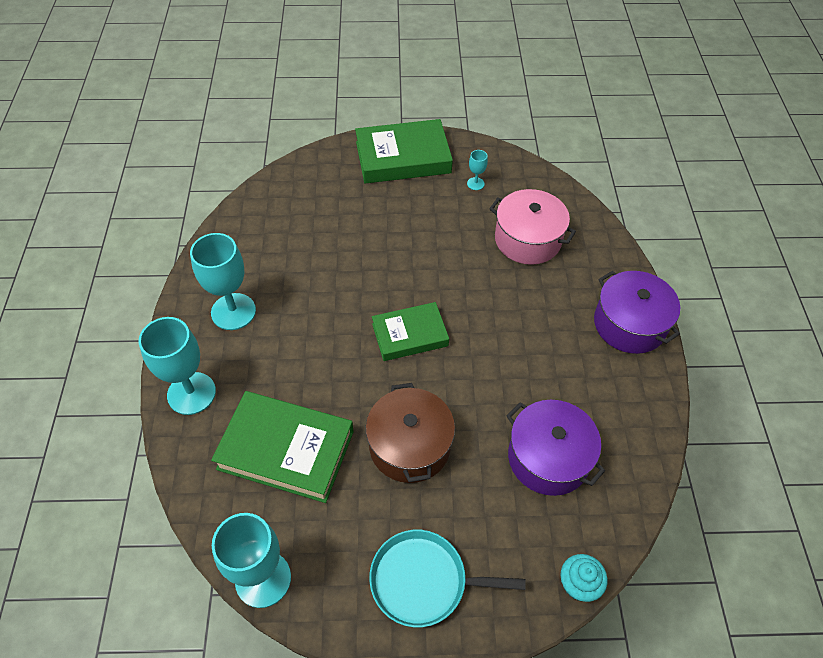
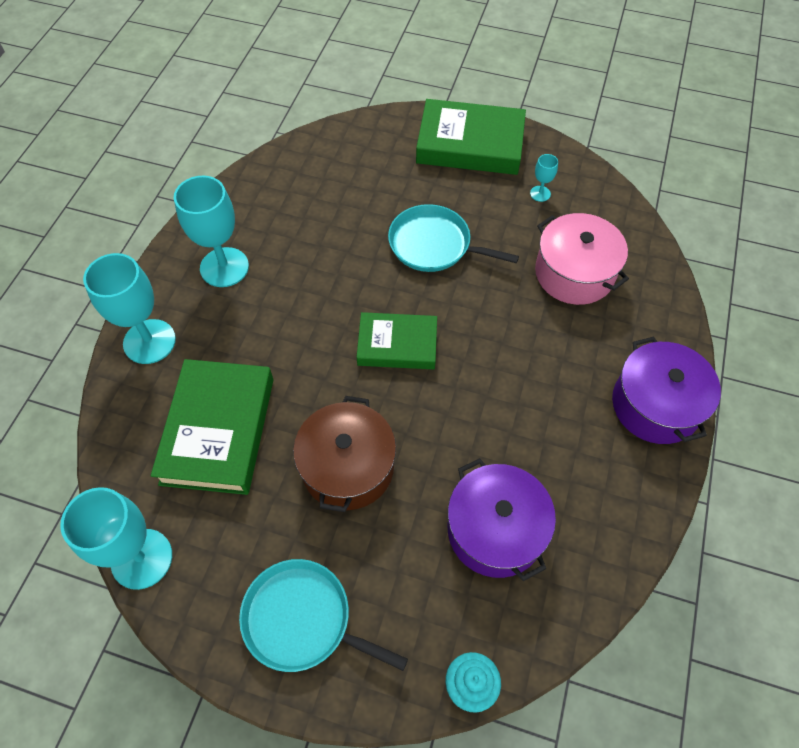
camera: 20 degrees right, 5 degrees up
green book [211,391,354,503] -> green book turned 60 degrees clockwise [151,359,273,495]
none -> turquoise pan [388,204,519,272]

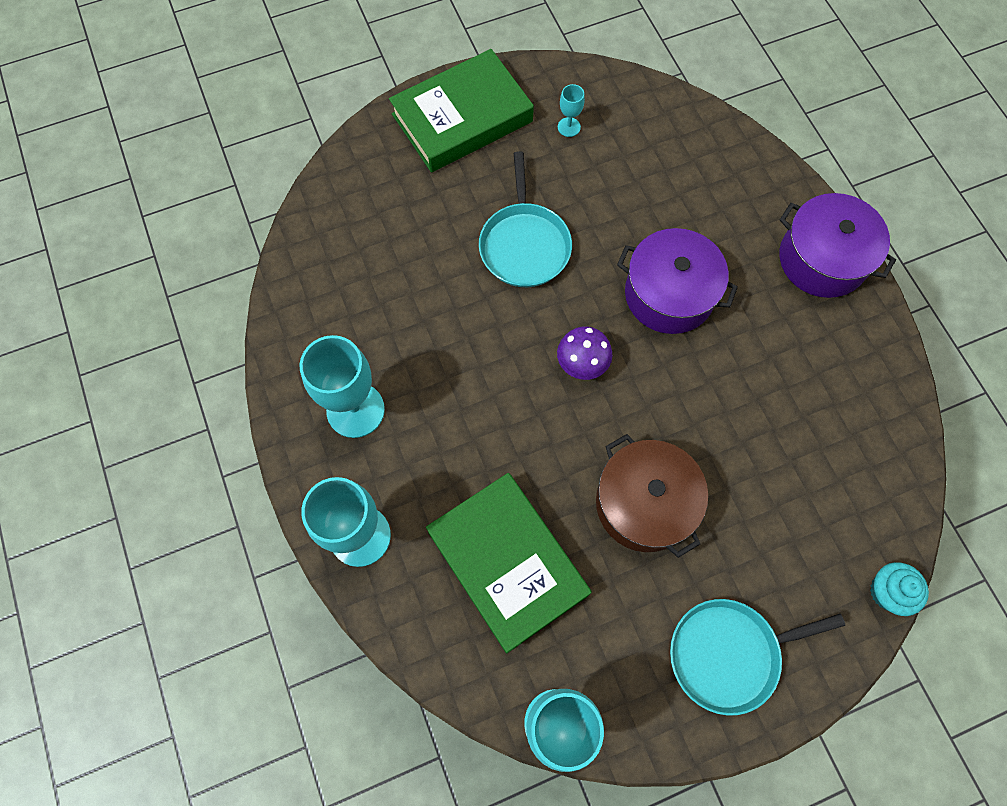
camera: 40 degrees left, 10 degrees up
green book [356,312,437,370] -> purple mushroom [557,327,612,380]
turquoise pan [388,204,519,272] -> turquoise pan turned 75 degrees counterclockwise [479,151,572,287]
purple pot [448,458,556,581] -> purple pot moved to [617,228,738,334]
pink pot [535,213,629,305] -> none

